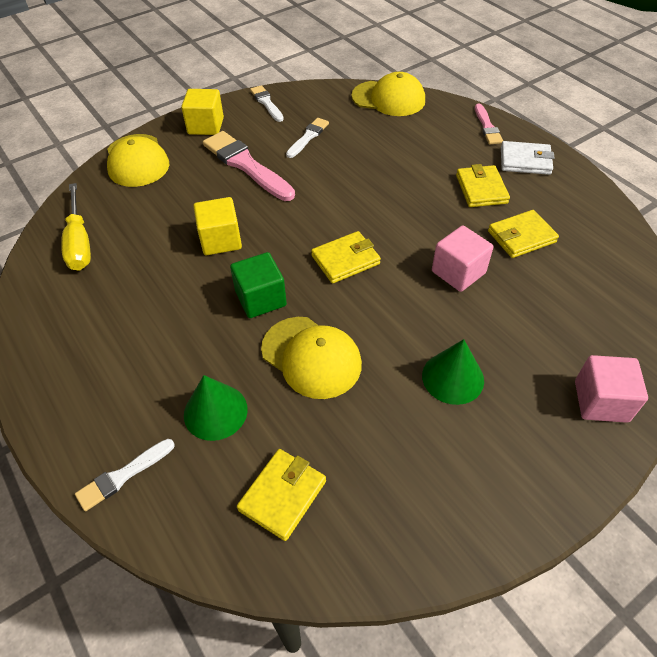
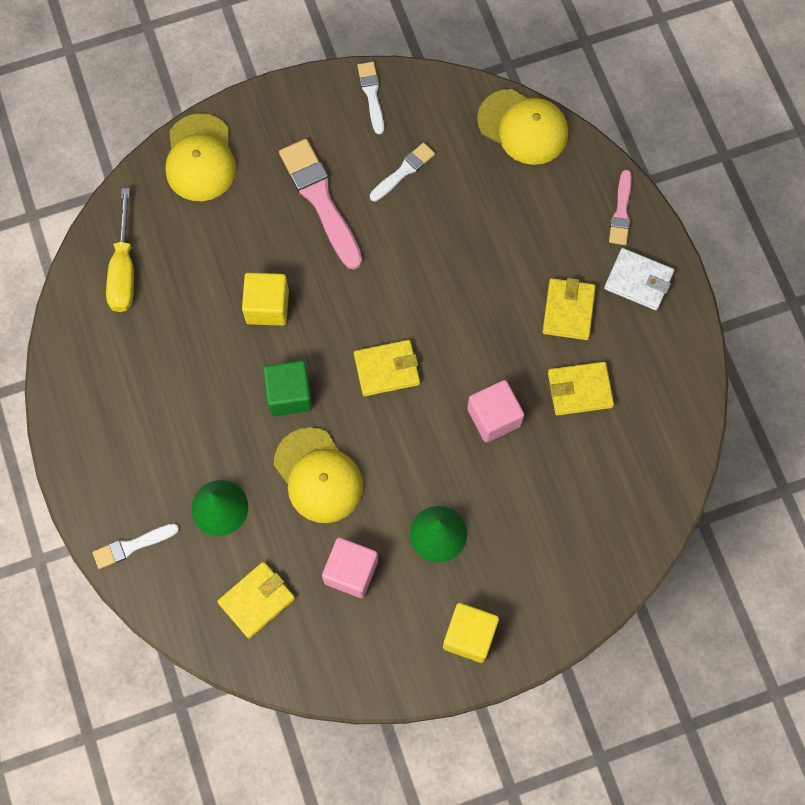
camera: 15 degrees right, 20 degrees up
yellow cube [181,89,224,135] -> yellow cube moved to [443,603,499,663]
pink cube [575,355,648,423] -> pink cube moved to [322,538,378,598]

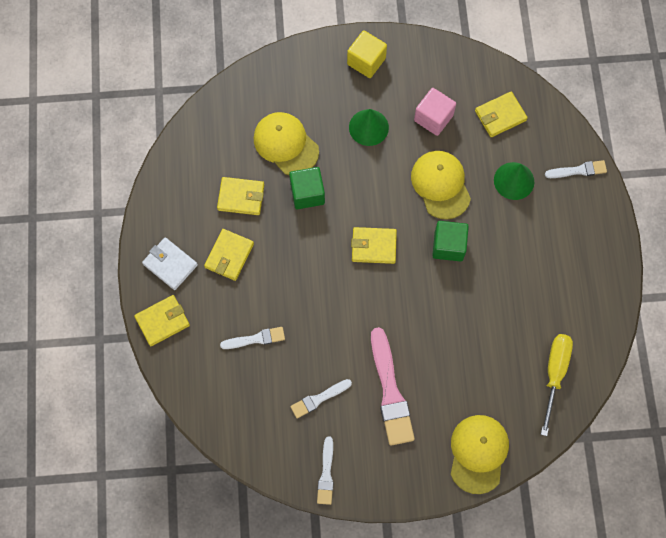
camera: 165 degrees left, 0 degrees up
yellow cube [242,273,289,326] -> none
pink cube [467,380,524,443] -> green cube [289,167,325,209]
yellow cap [477,89,568,165] -> yellow cap moved to [254,112,319,175]
pink brush [609,170,632,245] -> yellow wallet [134,295,190,346]
none -> white brush [220,327,285,349]

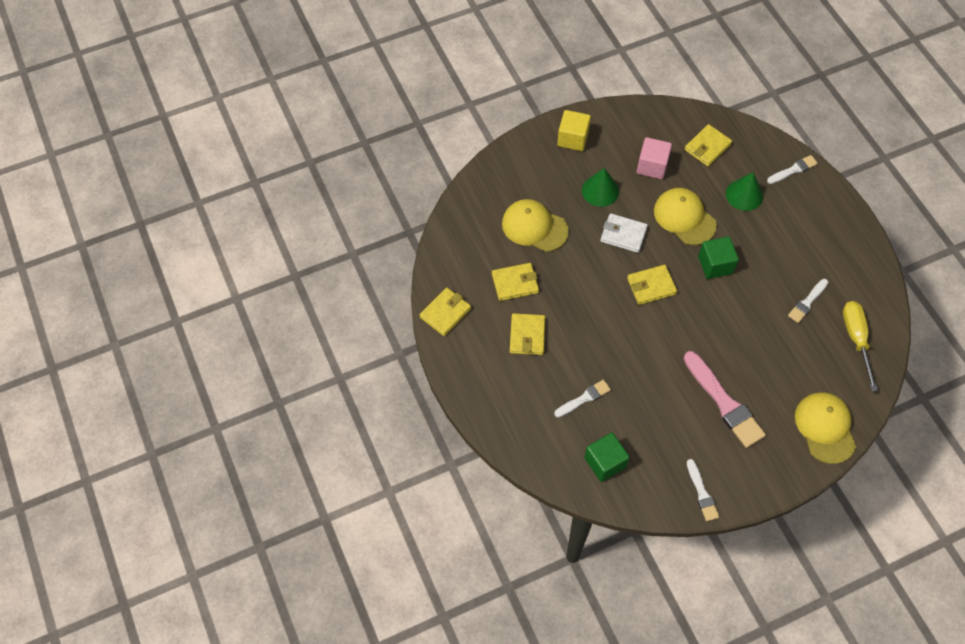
camera: 20 degrees left, 10 degrees down
yellow wallet [134,295,190,346] -> yellow wallet moved to [419,287,471,336]
white wallet [142,238,198,290] -> white wallet moved to [600,213,648,253]
green cube [289,167,325,209] -> green cube moved to [584,433,630,482]
white brush [290,379,352,418] -> white brush moved to [788,279,828,323]

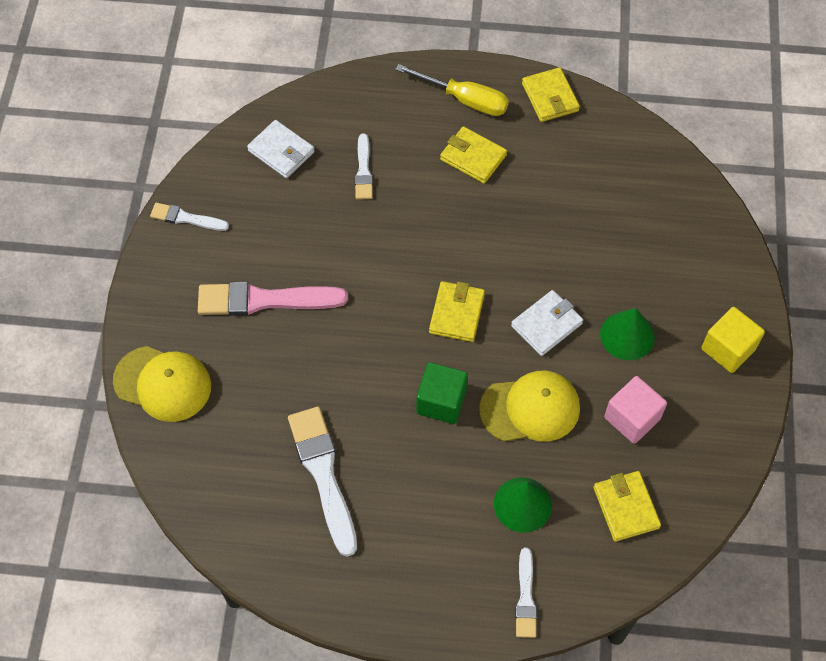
camera: 120 degrees right, 0 degrees up
yellow wallet [492,263,539,301] -> none
yellow cap [502,199,569,252] -> none
green cube [584,433,630,482] -> white wallet [247,120,315,178]
white brush [788,279,828,323] -> white brush [288,407,357,557], size x1.82
yellow screwdriver [843,301,878,391] -> yellow screwdriver moved to [395,64,509,116]

